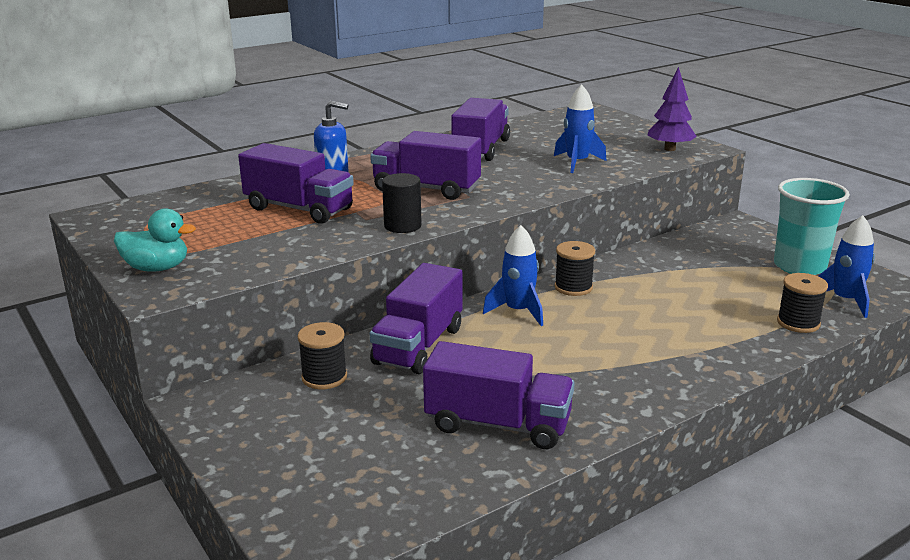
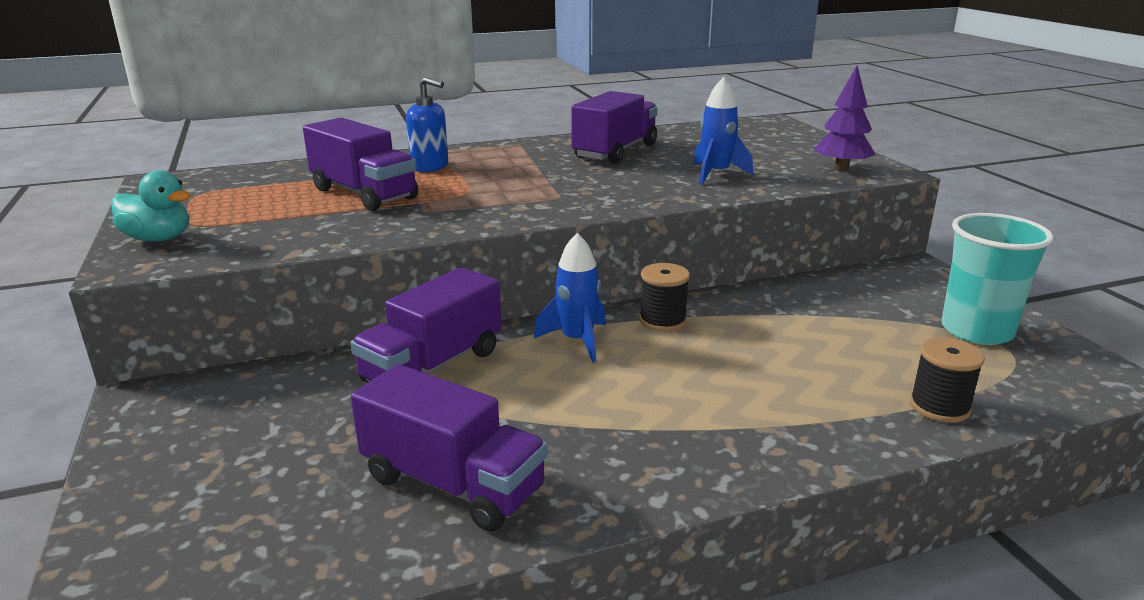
camera: 15 degrees right, 0 degrees up
black spool [297,322,347,389] -> none
purple truck [370,131,481,200] -> none
black cylinder [382,173,422,233] -> none
blue rocket [818,215,875,318] -> none

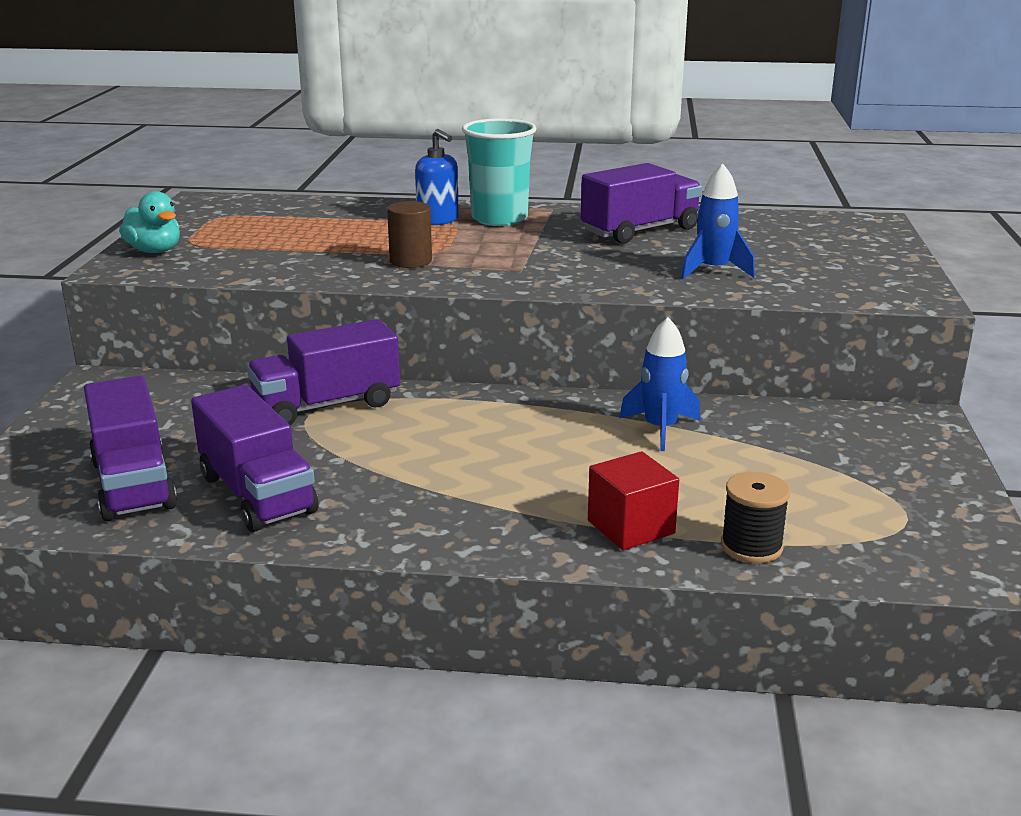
camera: 25 degrees right, 0 degrees up
purple truck [303,118,418,211] -> purple truck moved to [84,376,177,521]
blue rocket [534,233,606,363] -> blue rocket moved to [619,317,700,451]
black spool [639,263,690,331] -> none
purple tree [813,66,876,171] -> none
turquoise cup [941,213,1054,345] -> turquoise cup moved to [462,118,537,226]
none -> brown cylinder [387,201,432,268]
none -> red cube [588,451,679,550]

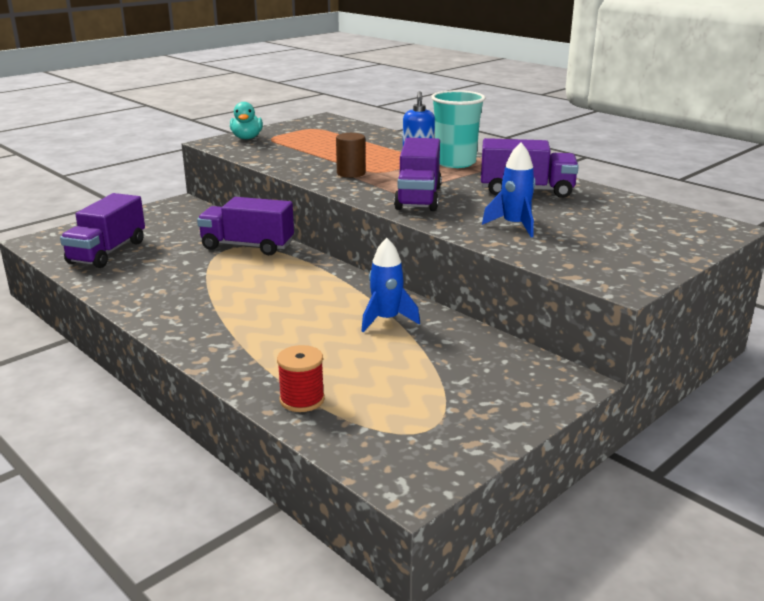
camera: 40 degrees right, 0 degrees up
purple truck [191,385,318,532] -> purple truck moved to [394,138,442,211]
red cube [588,451,679,550] -> none
black spool [721,472,790,563] -> red spool [277,345,325,412]

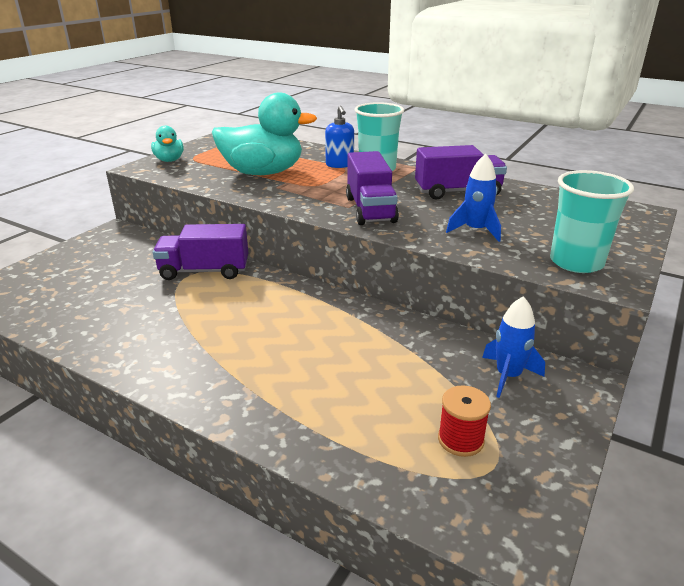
camera: 15 degrees left, 5 degrees up
purple truck [60,193,145,268] -> none
red spool [277,345,325,412] -> red spool moved to [438,385,491,457]
brown cylinder [336,133,365,178] -> none
blue rocket [361,238,420,332] -> blue rocket moved to [482,296,545,398]
none -> turquoise duck [212,93,317,175]
none -> turquoise cup [550,170,634,273]

